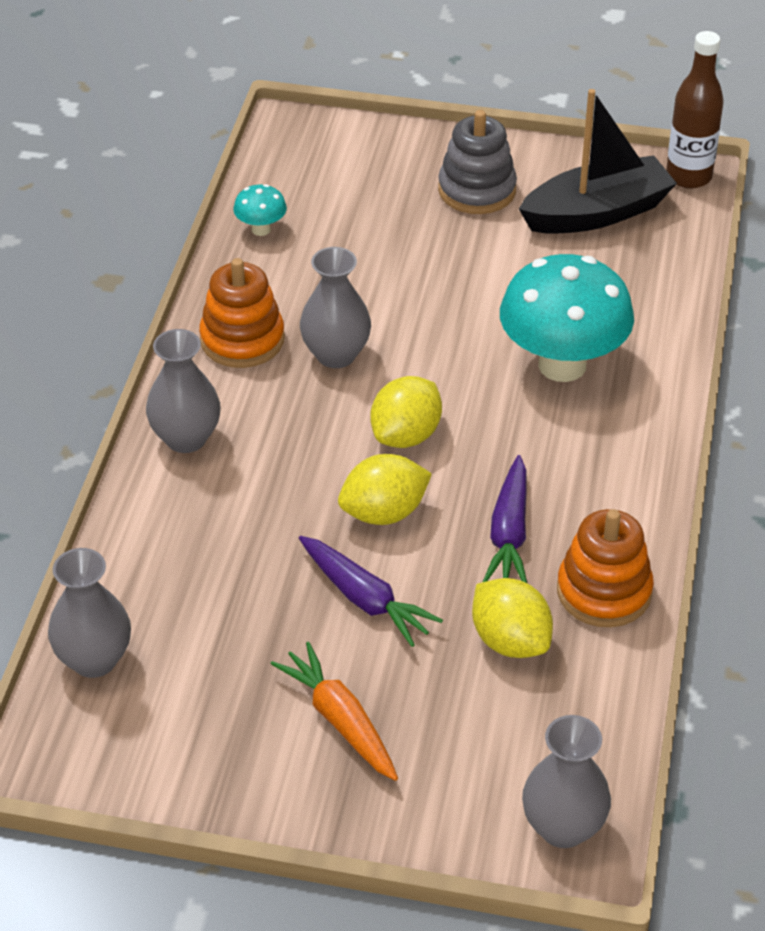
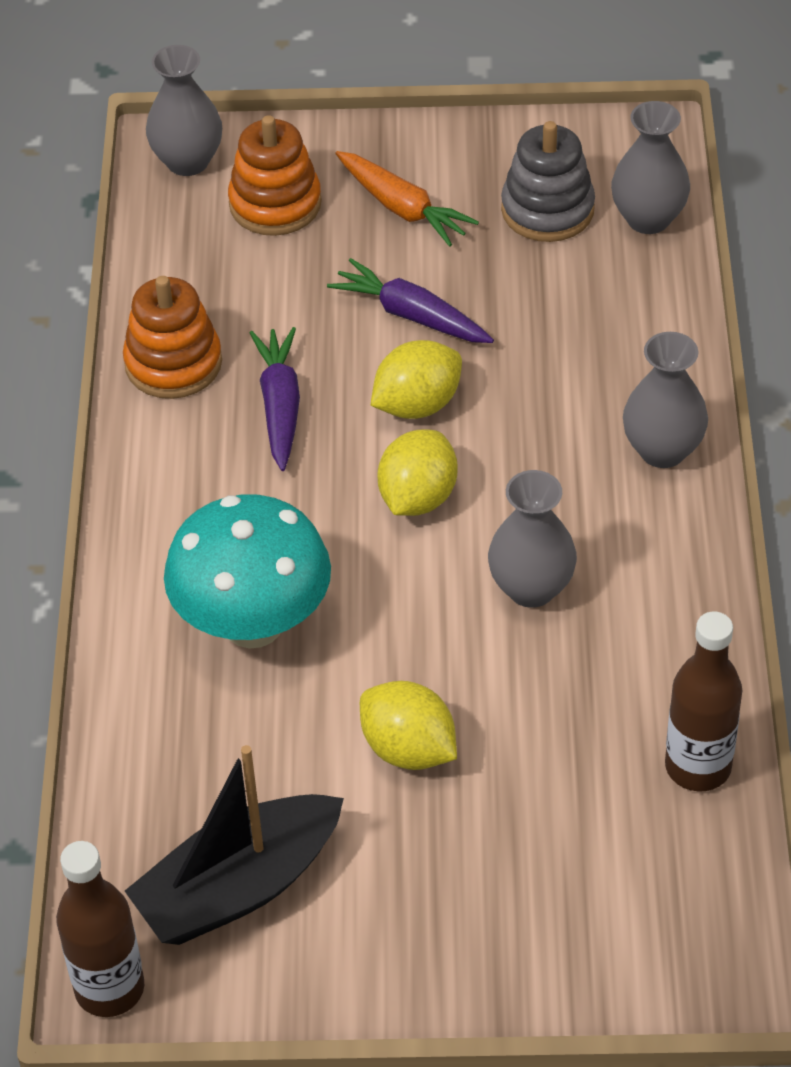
camera: 170 degrees right, 5 degrees up
orange stacking toy [199,258,285,368] -> orange stacking toy moved to [228,115,322,236]
turquoise mushroom [234,184,287,236] -> brown bottle [665,611,742,792]
grey stacking toy [438,110,517,214] -> grey stacking toy moved to [501,121,595,242]
yellow lemon [472,578,553,658] -> yellow lemon moved to [360,681,457,770]

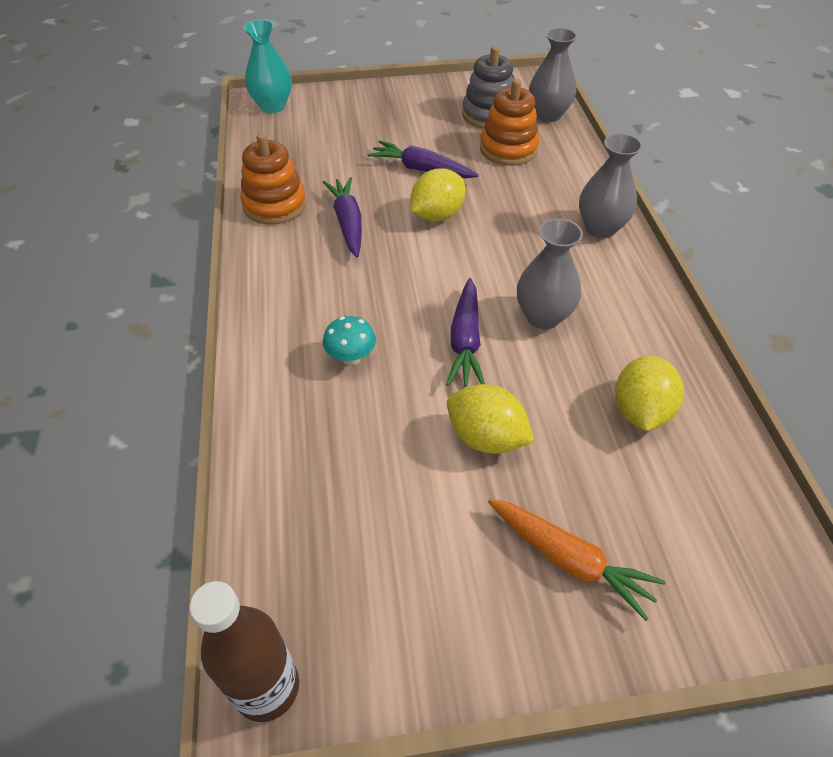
camera: 10 degrees left, 0 degrees up
black boat [125,745,344,945] -> none
grey vase [146,45,222,176] -> turquoise vase [243,20,292,113]
turquoise mushroom [164,494,331,649] -> turquoise mushroom [323,316,376,366], size x0.43
orange stacking toy [228,115,322,236] -> orange stacking toy moved to [480,79,539,166]
orange carrot [336,151,479,247] -> orange carrot moved to [488,499,666,621]
yellow lemon [377,429,457,516] -> yellow lemon moved to [615,356,684,431]
brown bottle [665,611,742,792] -> none
none -> purple carrot [446,278,485,387]

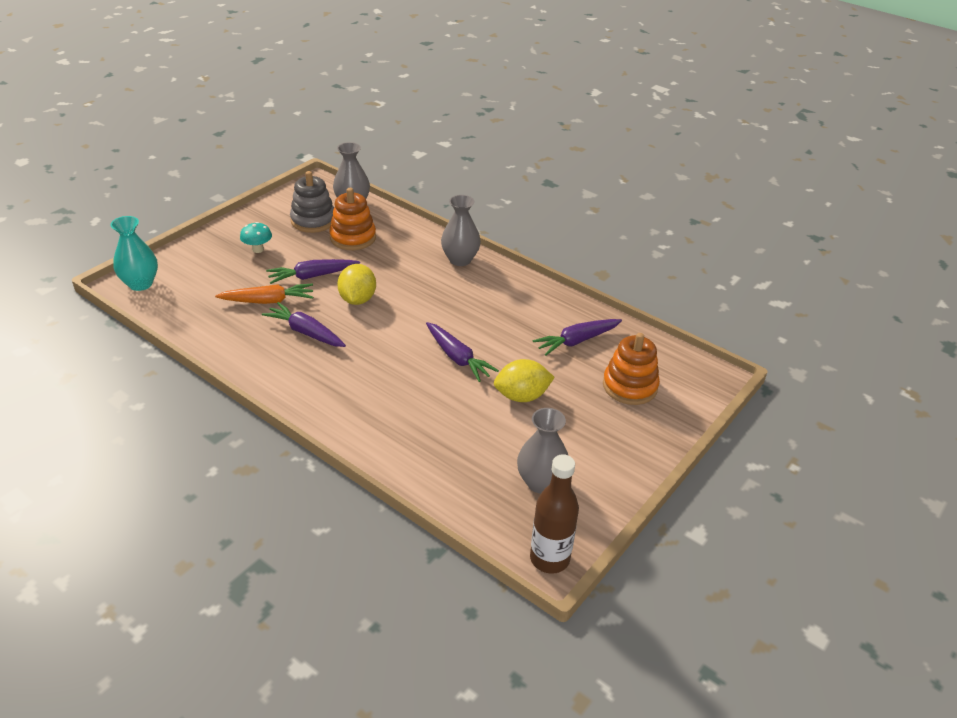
camera: 45 degrees left, 10 degrees down
orange stacking toy [240,133,307,225] -> orange stacking toy moved to [603,333,660,405]
turquoise mushroom [323,316,376,366] -> turquoise mushroom moved to [240,222,272,253]
orange carrot [488,499,666,621] -> orange carrot moved to [215,283,313,304]
grey vase [517,218,583,329] -> grey vase moved to [517,408,568,494]
yellow lemon [615,356,684,431] -> purple carrot [533,319,622,356]

